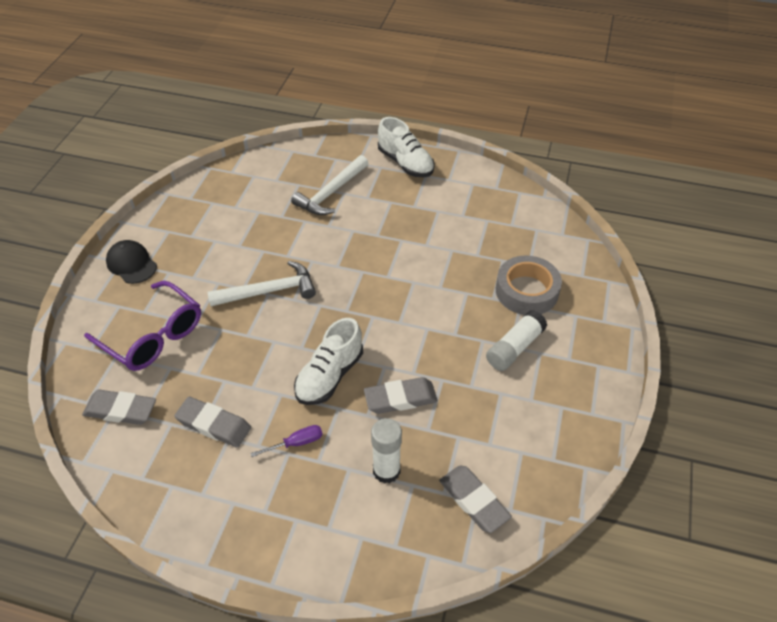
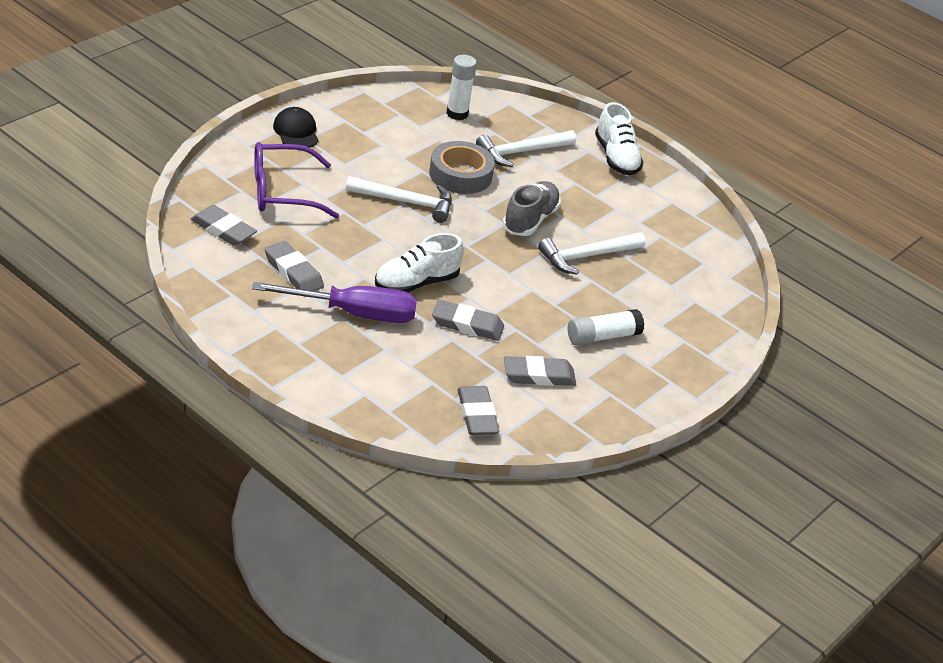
camera: 20 degrees right, 10 degrees down
purple glasses [84,281,201,371] -> purple glasses turned 105 degrees clockwise [254,142,339,219]
purple screwdriver [250,425,323,457] -> purple screwdriver [252,282,417,323], size x2.31
white glue stick [371,418,402,484] -> white glue stick moved to [446,55,477,120]
grey tape [496,256,562,315] -> grey tape moved to [429,141,495,194]
none -> grey shoe [503,181,561,236]
none -> grey eraser [504,356,576,386]
none -> white hammer [538,232,646,275]

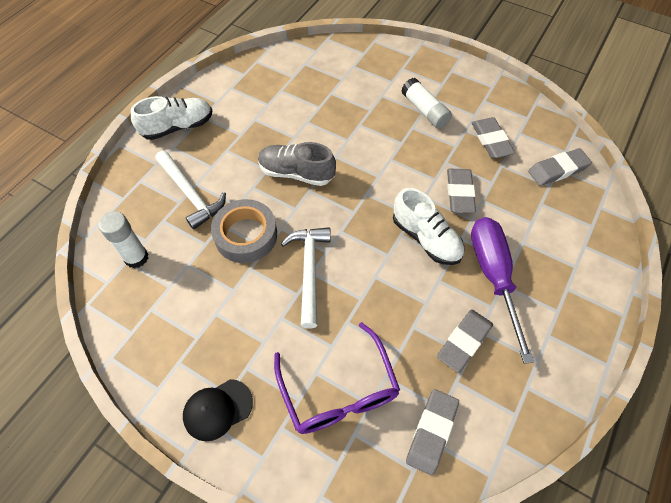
camera: 95 degrees left, 20 degrees up
white hammer [538,232,646,275] -> none

